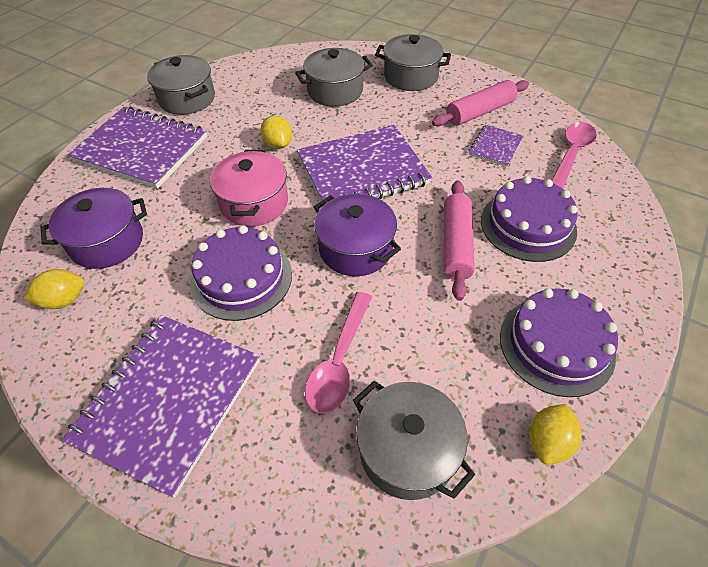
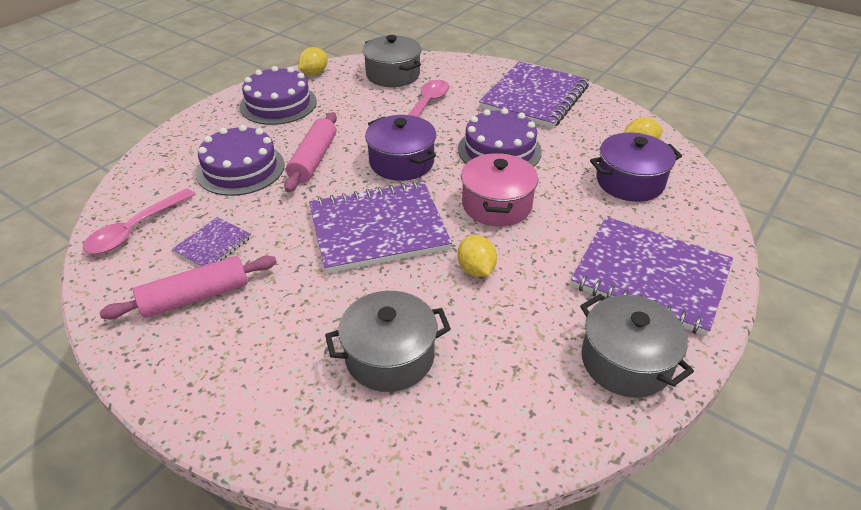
camera: 175 degrees left, 10 degrees down
grey pot [375,34,451,91] -> none

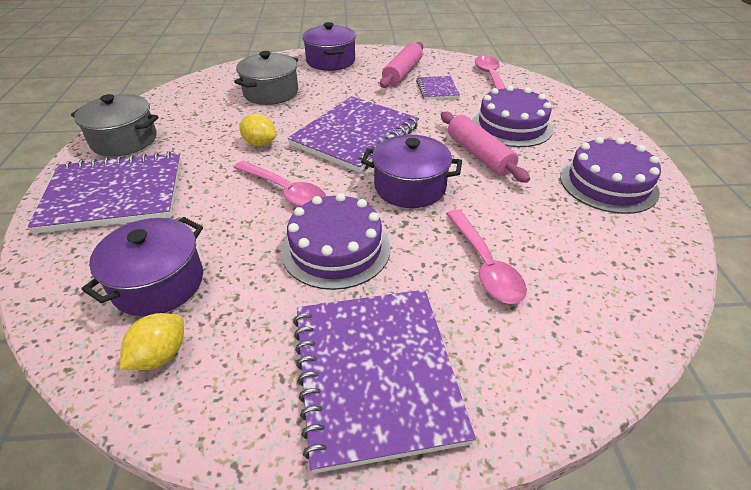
camera: 140 degrees right, 0 degrees up
yellow lemon [298,47,328,75] -> none
grey pot [363,35,421,87] -> none
pink pot [461,152,539,226] -> pink spoon [234,161,326,207]
none -> purple pot [302,22,356,71]

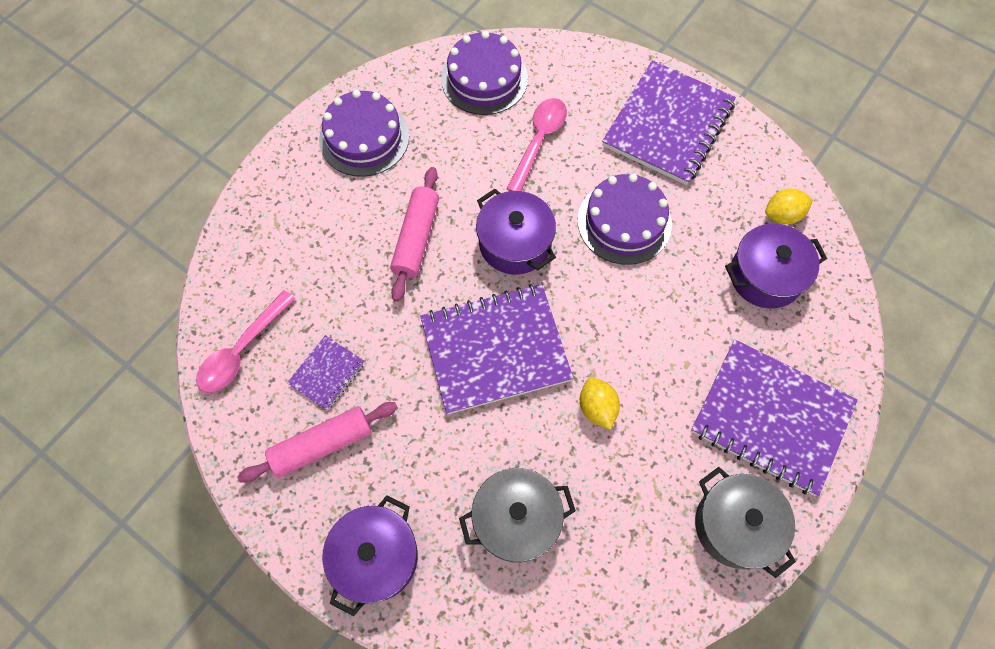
camera: 140 degrees left, 25 degrees up
pink spoon [234,161,326,207] -> none
purple cake [472,85,553,147] -> purple cake moved to [441,31,528,115]

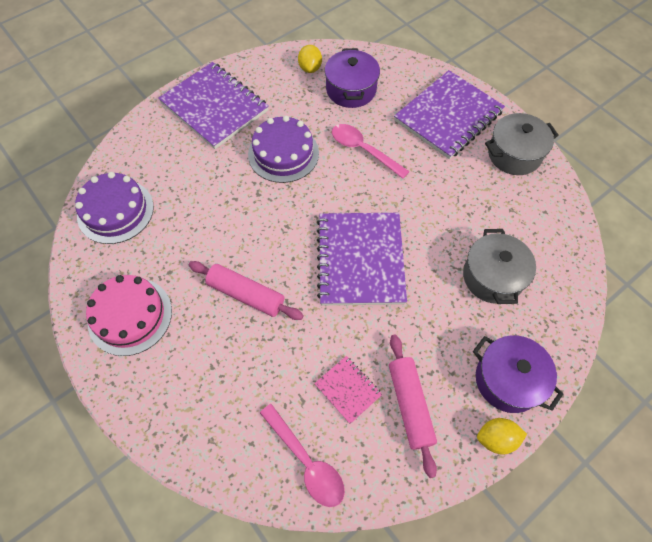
camera: 75 degrees left, 5 degrees down
purple notebook [287,335,365,411] -> pink notebook [314,356,382,424]
purple cake [319,90,409,177] -> pink cake [86,275,172,356]
purple pot [476,189,556,275] -> none
pink spoon [507,98,567,191] -> pink spoon moved to [332,124,410,179]
yellow lemon [580,377,620,430] -> yellow lemon moved to [477,418,527,454]

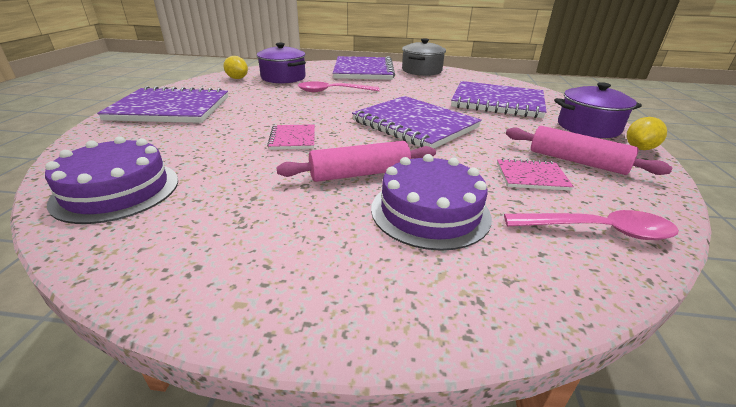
camera: 45 degrees left, 30 degrees down
pink cake [86,275,172,356] -> none
purple cake [248,116,319,183] -> purple cake moved to [371,154,492,251]
grey pot [463,229,536,304] -> purple notebook [451,81,547,118]
none -> pink notebook [267,124,315,150]

